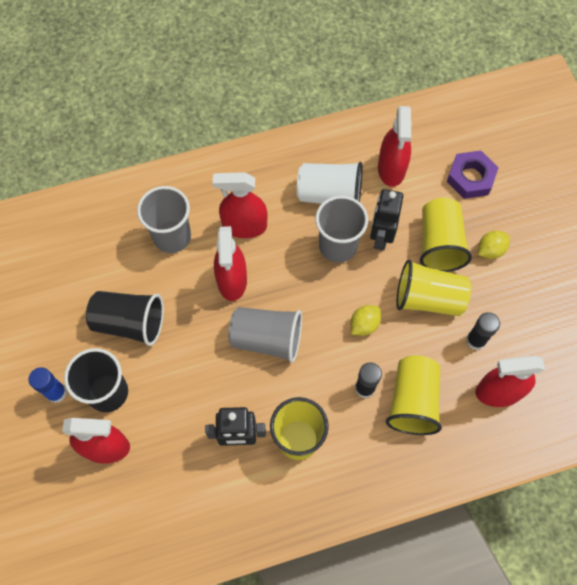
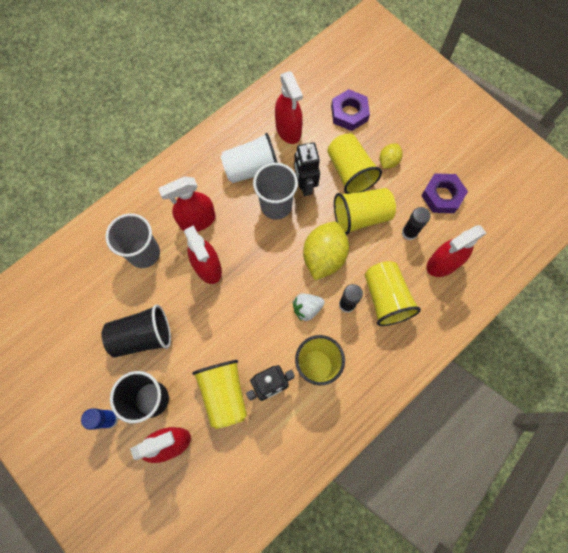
camera: 25 degrees left, 5 degrees up
grey cup [228,307,302,363] -> none
yellow lemon [350,305,381,336] -> yellow lemon [303,221,349,280], size x1.90
none -> yellow cup [192,360,247,429]
none -> white strawberry [293,293,325,321]
none -> purple nut [421,173,468,213]

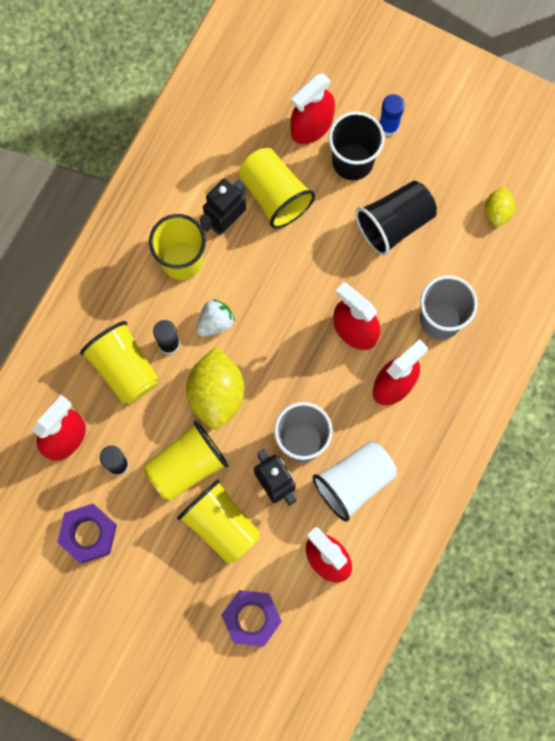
camera: 160 degrees right, 5 degrees up
yellow lemon [379,144,402,169] -> yellow lemon moved to [485,186,515,227]

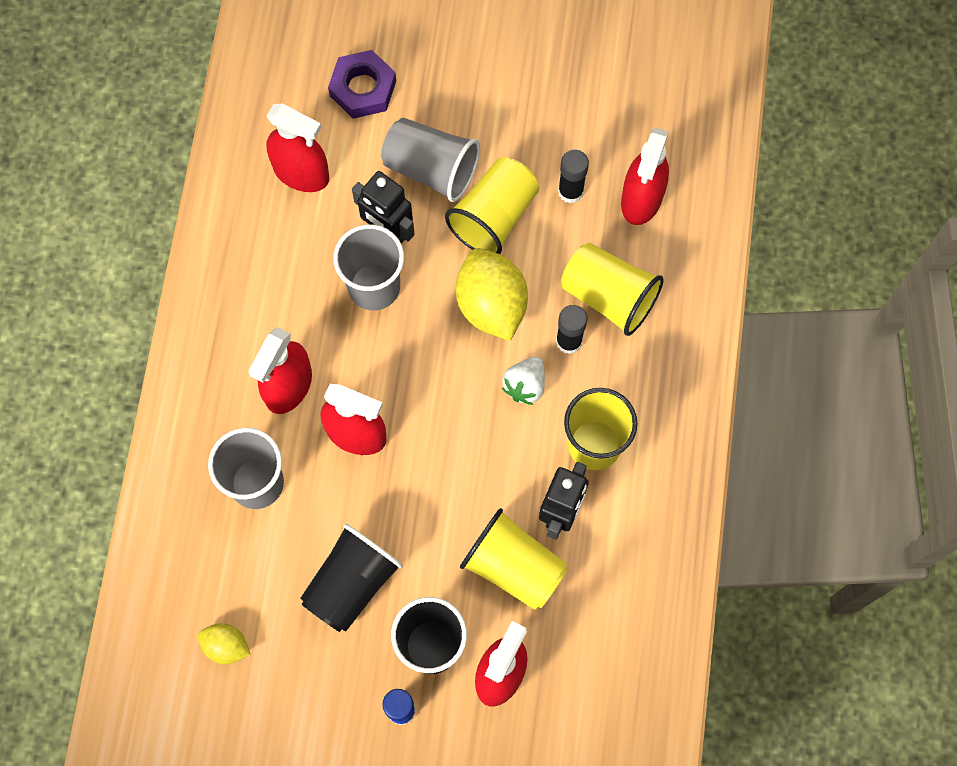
camera: 160 degrees right, 5 degrees down
purple nut [57,504,117,564] -> none
yellow cup [177,479,260,564] -> grey cup [381,118,480,202]
white cup [313,441,397,522] -> none
yellow lemon [485,186,515,227] -> yellow lemon turned 60 degrees counterclockwise [198,623,251,664]

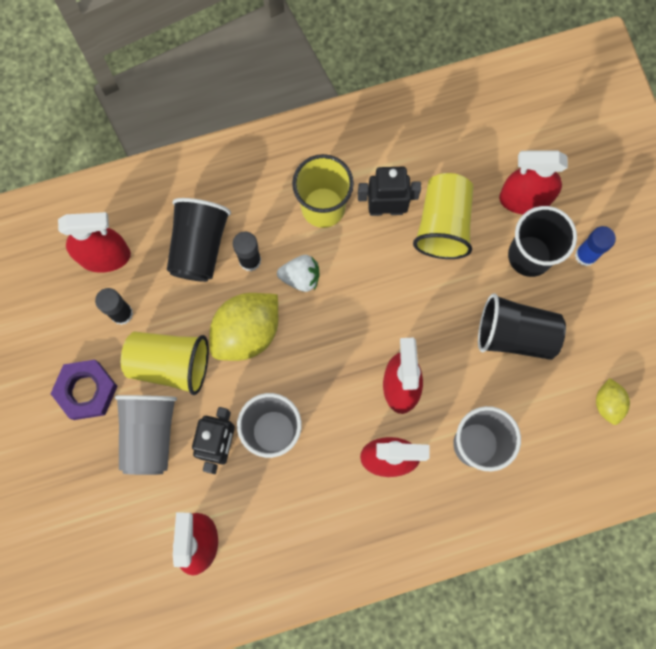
camera: 115 degrees left, 5 degrees up
purple nut [328,50,396,119] -> purple nut moved to [51,360,118,420]
yellow cup [561,243,664,336] -> black cup [167,198,231,282]

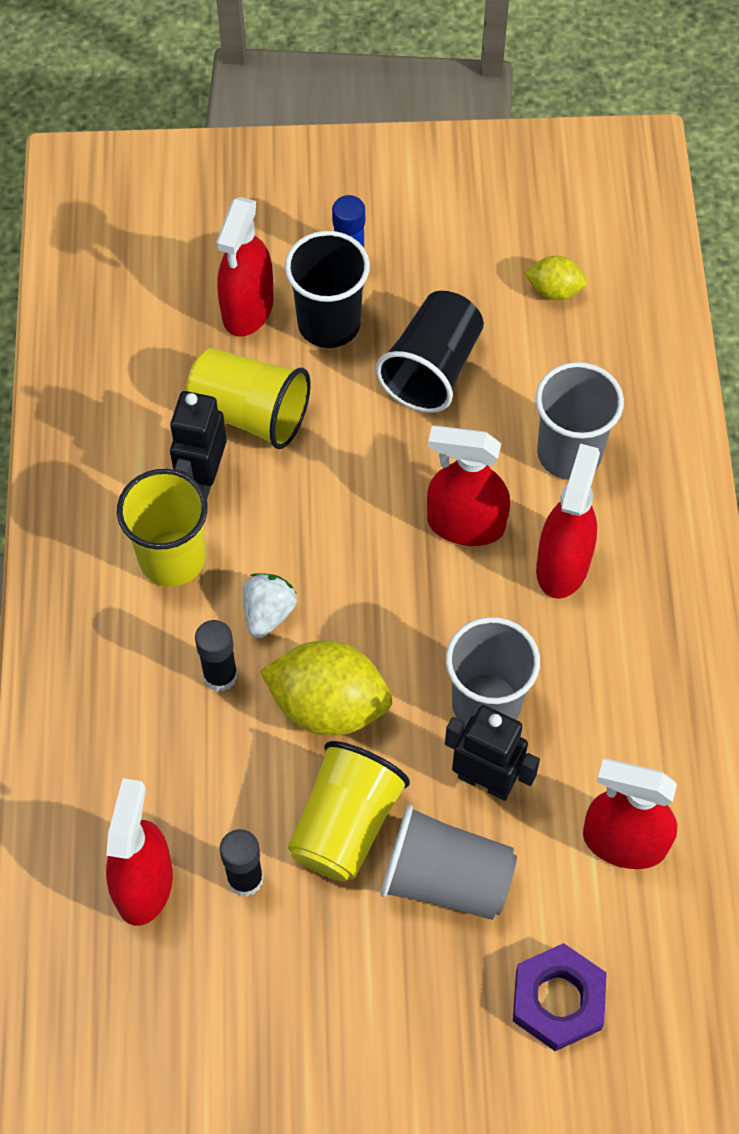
camera: 75 degrees left, 15 degrees down
purple nut [51,360,118,420] -> purple nut moved to [513,943,607,1051]
black cup [167,198,231,282] -> none
yellow lemon [209,293,278,361] -> yellow lemon turned 45 degrees counterclockwise [260,640,392,736]

